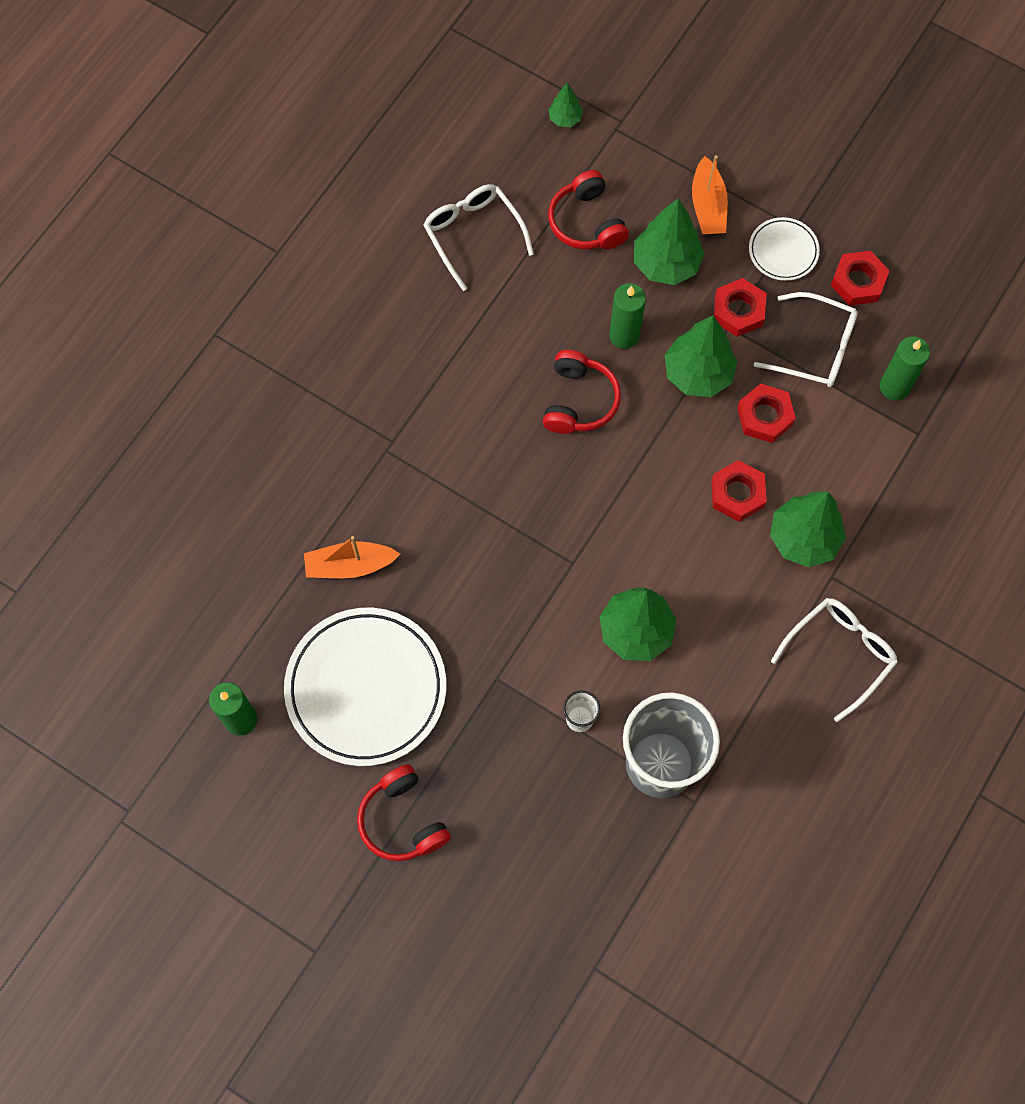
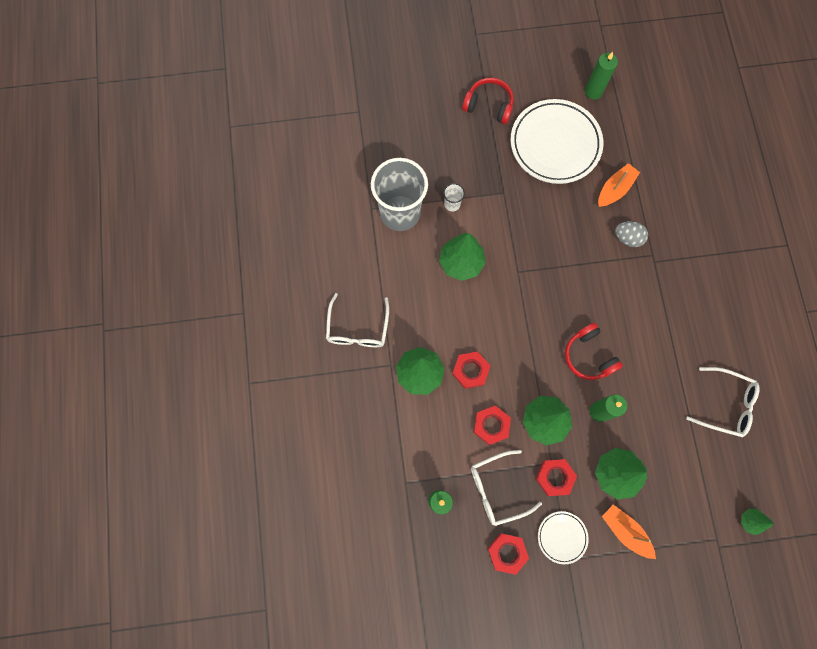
camera: 140 degrees right, 5 degrees up
red headphones [548,170,629,249] -> none
none -> grey egg [615,221,648,247]

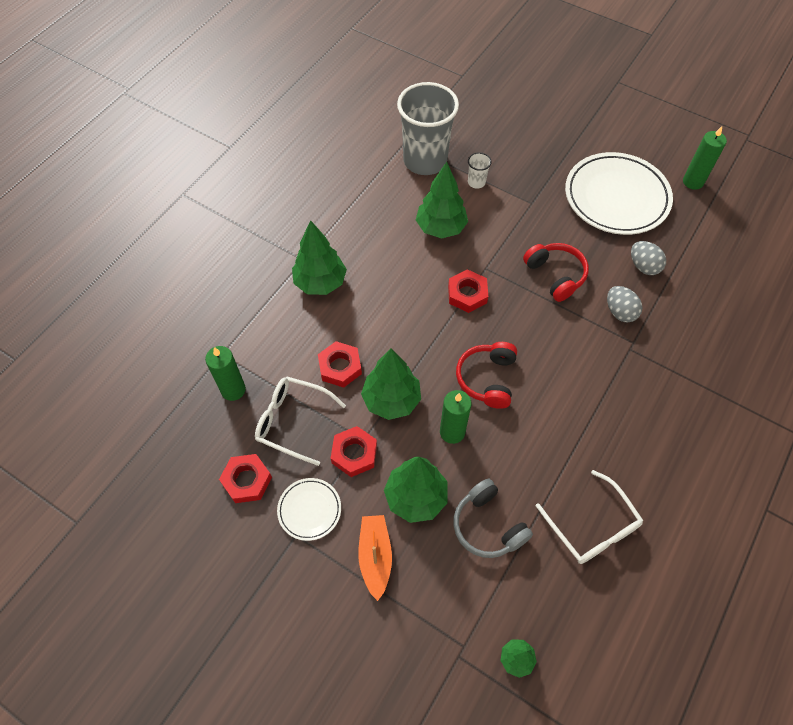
camera: 40 degrees right, 15 degrees down
white glasses [326,293,389,347] -> none
red nut [452,352,490,389] -> red nut moved to [448,269,488,313]
red headphones [462,78,514,124] -> red headphones moved to [523,243,589,302]
orange boat [598,163,640,207] -> grey egg [631,241,666,275]
none -> grey headphones [453,478,533,558]

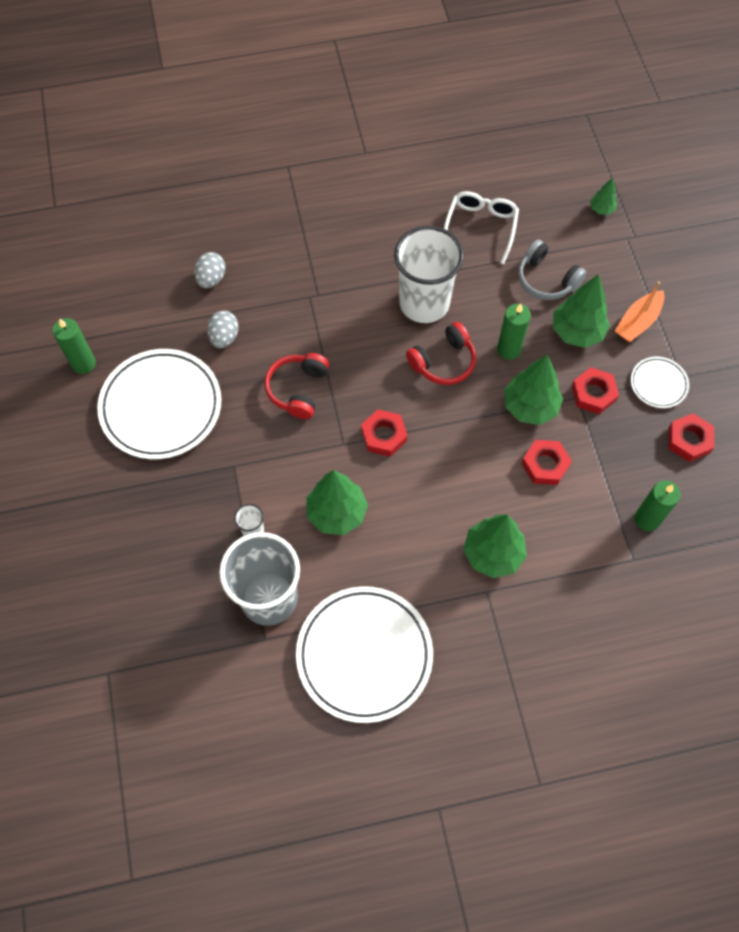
camera: 135 degrees left, 5 degrees up
white glasses [255,377,346,466] -> none
grey headphones [453,478,533,558] -> grey headphones turned 120 degrees clockwise [518,240,586,300]
grey egg [607,286,643,322] -> grey egg moved to [194,252,226,288]
none -> white plate [296,586,433,723]
none -> white cup [394,226,464,323]

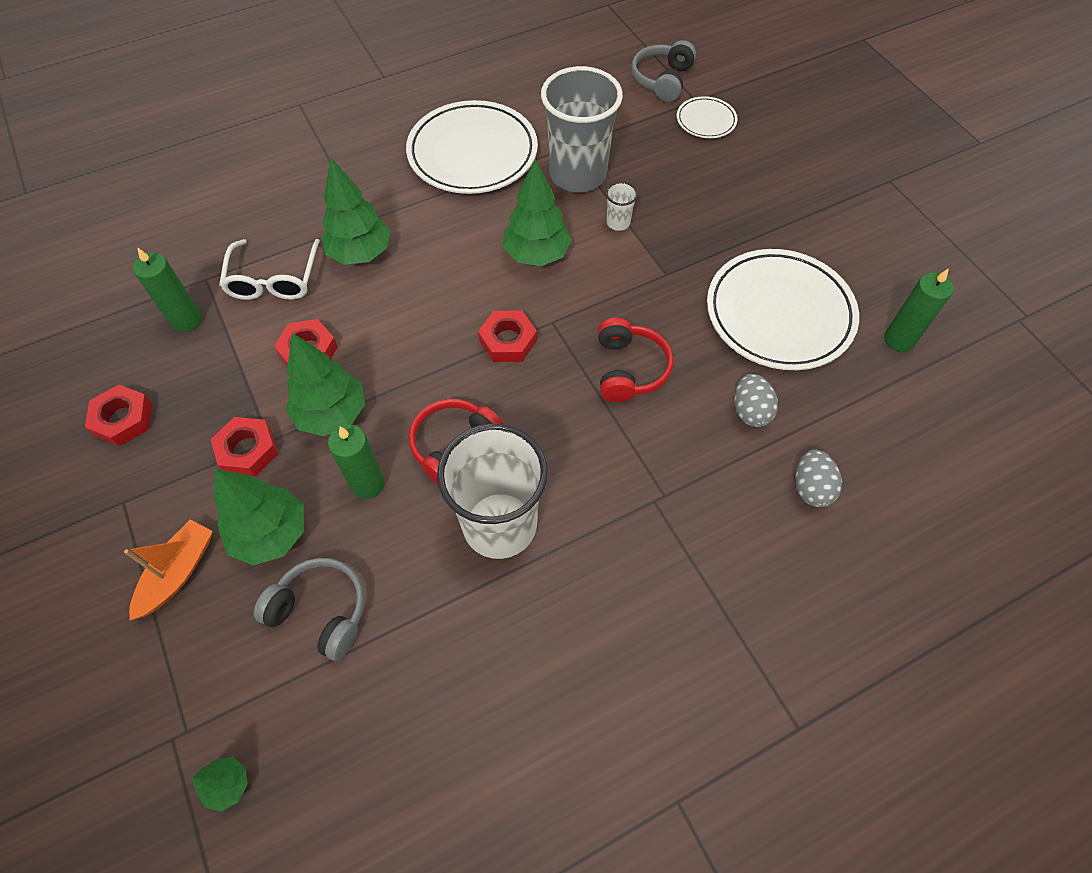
camera: 165 degrees right, 5 degrees down
white glasses [444,191,519,264] -> white glasses moved to [219,239,320,300]
white plate [631,357,689,408] -> white plate moved to [677,96,738,138]
none -> grey headphones [631,40,696,102]

